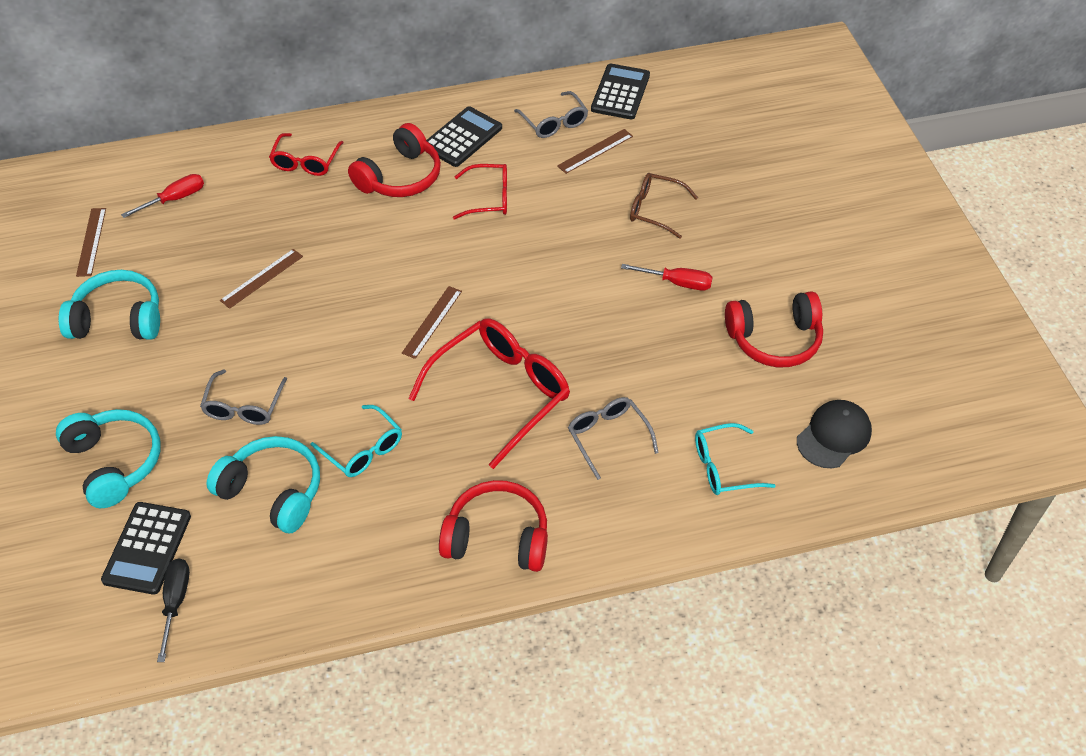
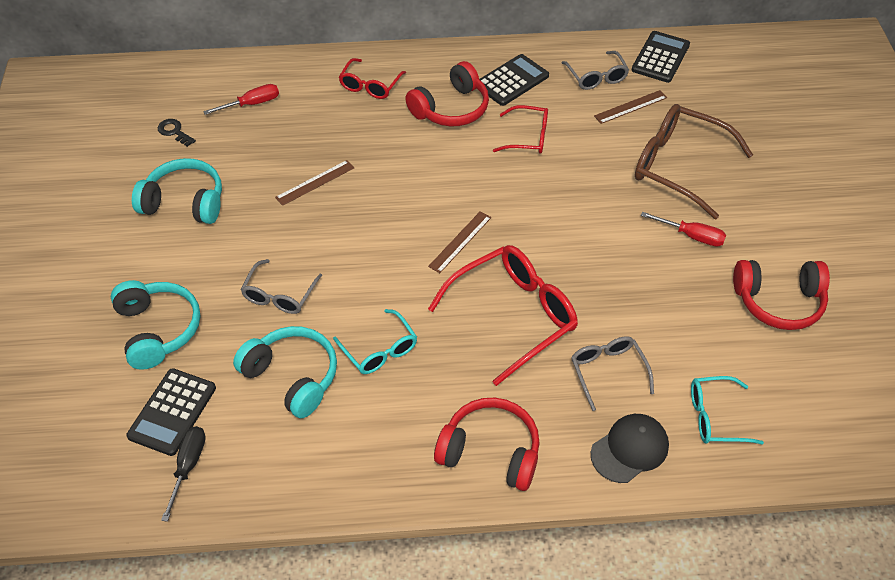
camera: 10 degrees right, 0 degrees up
brown ruler [76,208,106,277] -> black key [158,119,196,147]
brown glasses [630,173,698,239] -> brown glasses [635,104,753,219], size x1.79
black cap [797,400,872,468] -> black cap moved to [591,414,669,483]

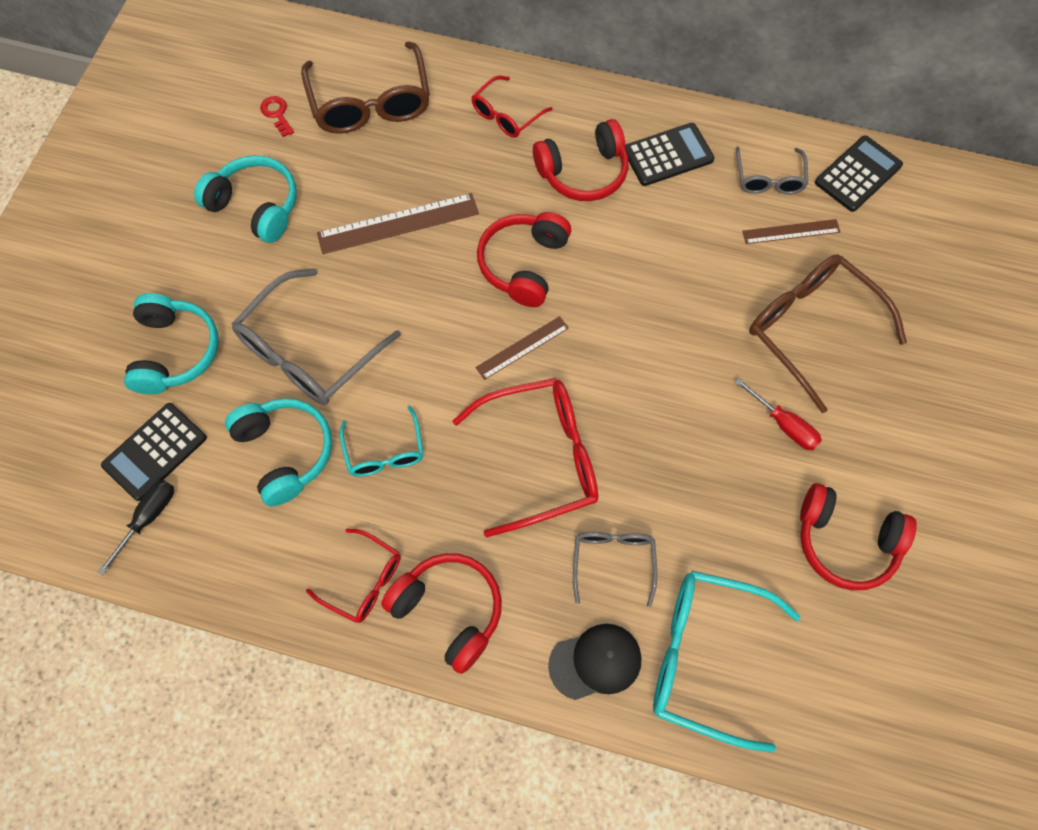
camera: 20 degrees right, 15 degrees up
black key [158,119,196,147] -> red key [260,96,294,137]
red screwdriver [203,84,279,115] -> brown glasses [301,41,430,134]
grey glasses [241,259,322,314] -> grey glasses [232,268,401,405], size x1.79
brown ruler [275,160,354,206] -> brown ruler [317,193,479,254], size x1.66
red glasses [493,105,548,154] -> red glasses moved to [306,529,401,623]
turquoise glasses [691,376,764,444] -> turquoise glasses [653,571,800,752], size x1.79
none -> red headphones [477,212,571,307]

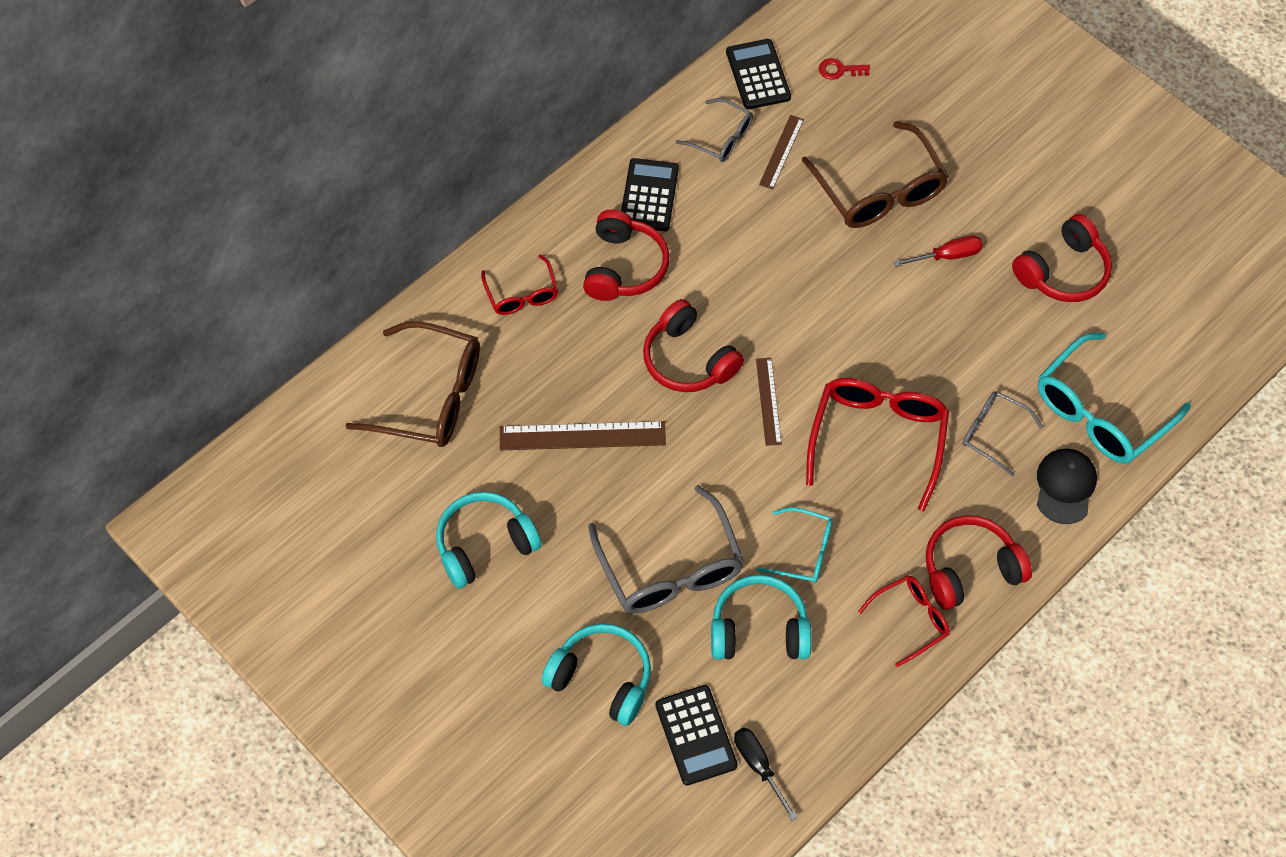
camera: 60 degrees left, 5 degrees down
red key [260,96,294,137] -> red key moved to [819,58,870,80]
brown ruler [317,193,479,254] -> brown ruler turned 75 degrees clockwise [500,421,666,450]
brown glasses [749,254,907,413] -> brown glasses turned 105 degrees counterclockwise [801,121,949,228]

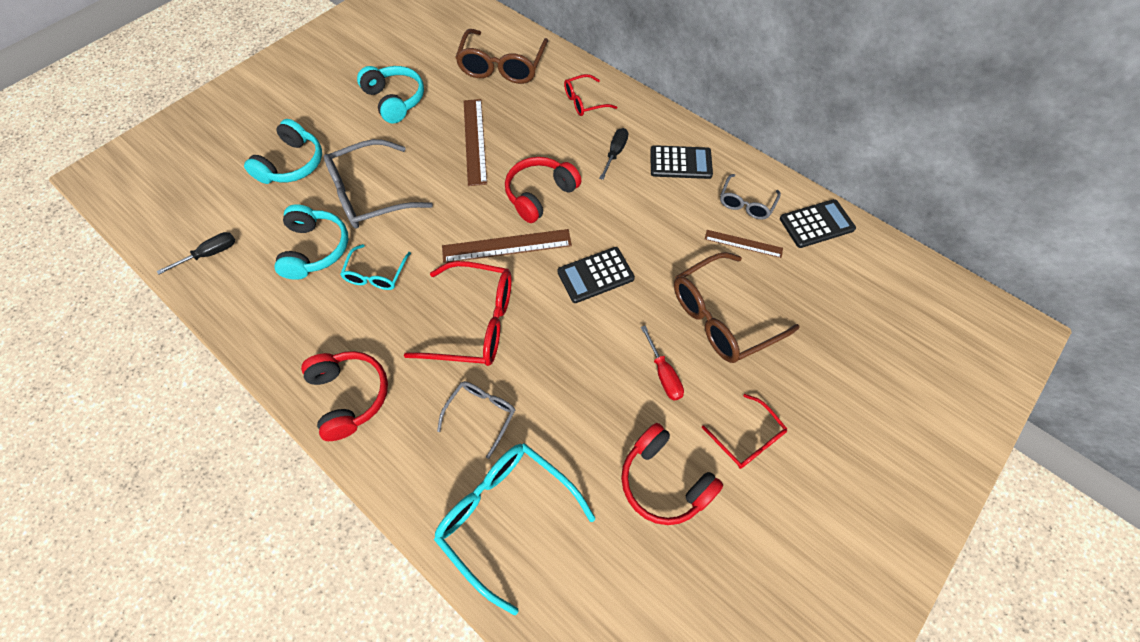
camera: 85 degrees right, 0 degrees up
red headphones [583,210,669,301] -> black screwdriver [599,128,629,180]
black calculator [655,685,738,786] -> black calculator moved to [558,247,635,303]
brown ruler [756,358,782,446] -> brown ruler [442,229,572,263], size x1.66
red key [819,58,870,80] -> none
red glasses [858,575,950,667] -> red glasses moved to [702,394,787,469]
black cap [1037,449,1097,524] -> none

